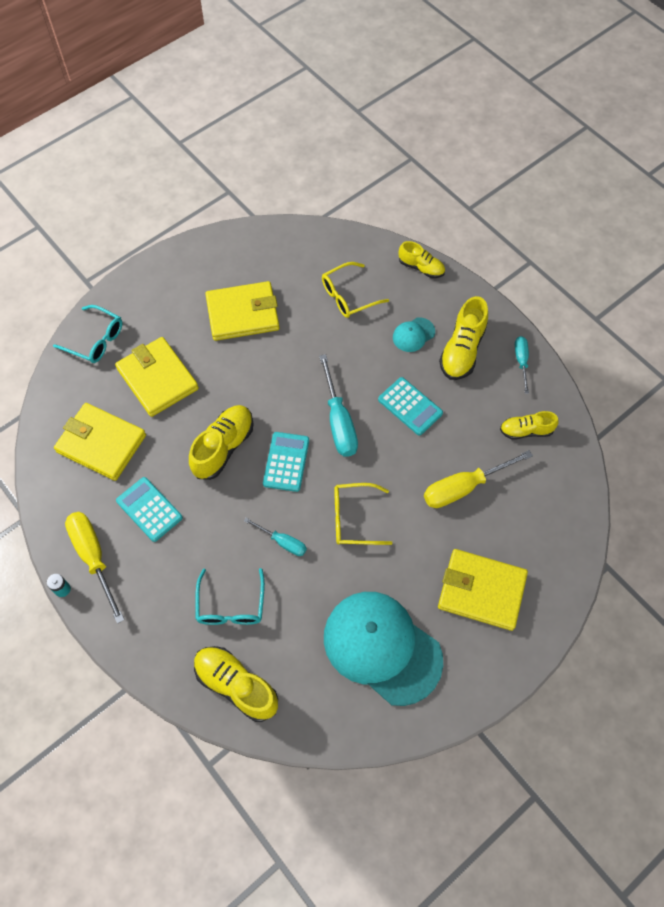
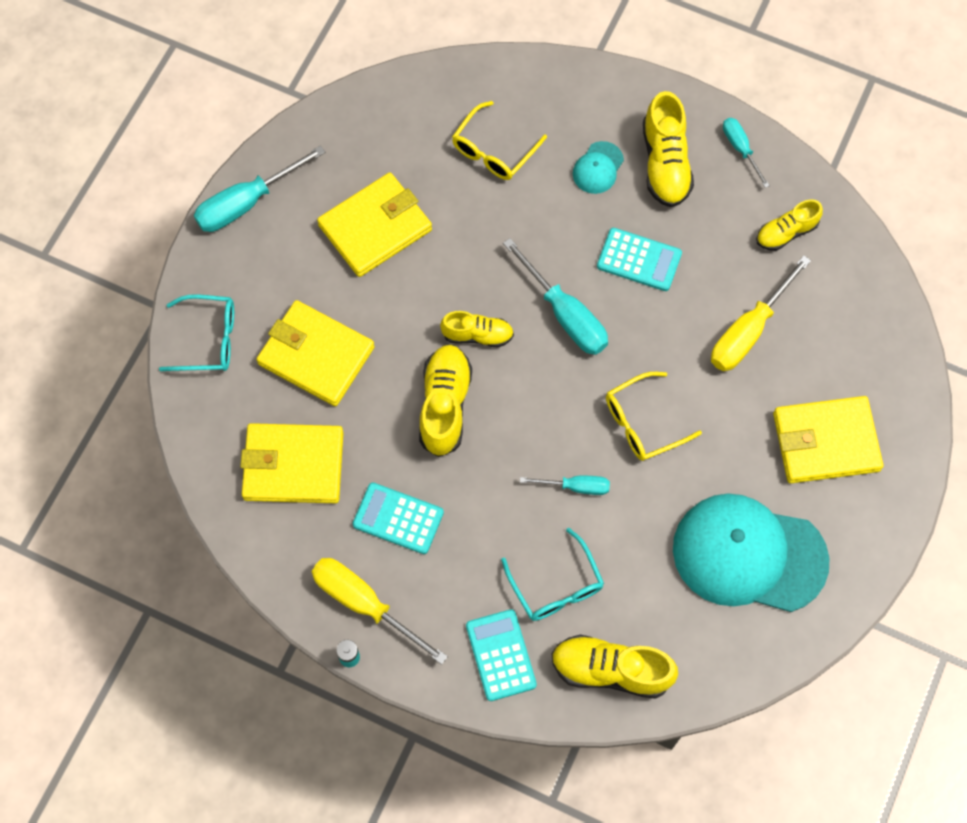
camera: 25 degrees left, 5 degrees up
turquoise calculator [263,432,309,492] -> turquoise calculator moved to [466,609,537,701]
yellow shoe [399,241,445,278] -> yellow shoe moved to [440,311,514,347]
none -> turquoise screwdriver [194,145,325,232]

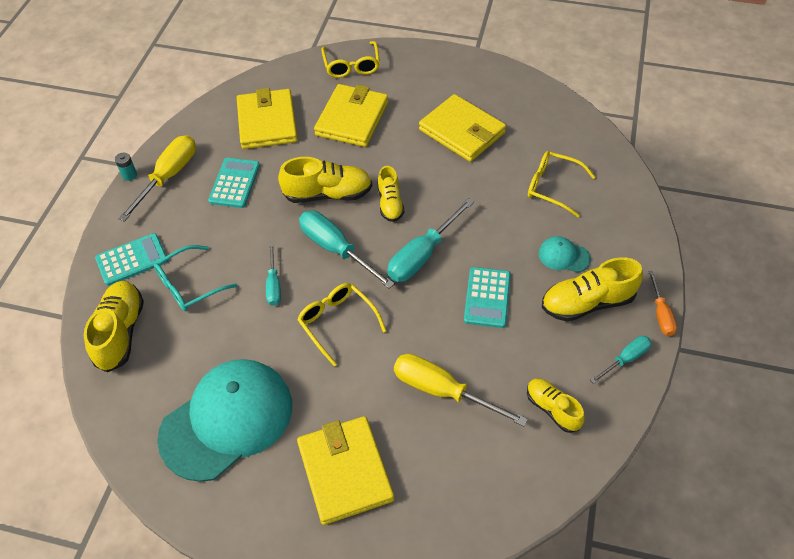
camera: 80 degrees right, 15 degrees down
turquoise glasses [159,294,234,371] -> yellow glasses [321,41,380,78]
turquoise screwdriver [194,145,325,232] -> turquoise screwdriver moved to [299,211,395,289]
turquoise cap [673,494,829,612] -> turquoise cap turned 45 degrees clockwise [157,359,292,482]
none -> orange screwdriver [648,271,677,336]

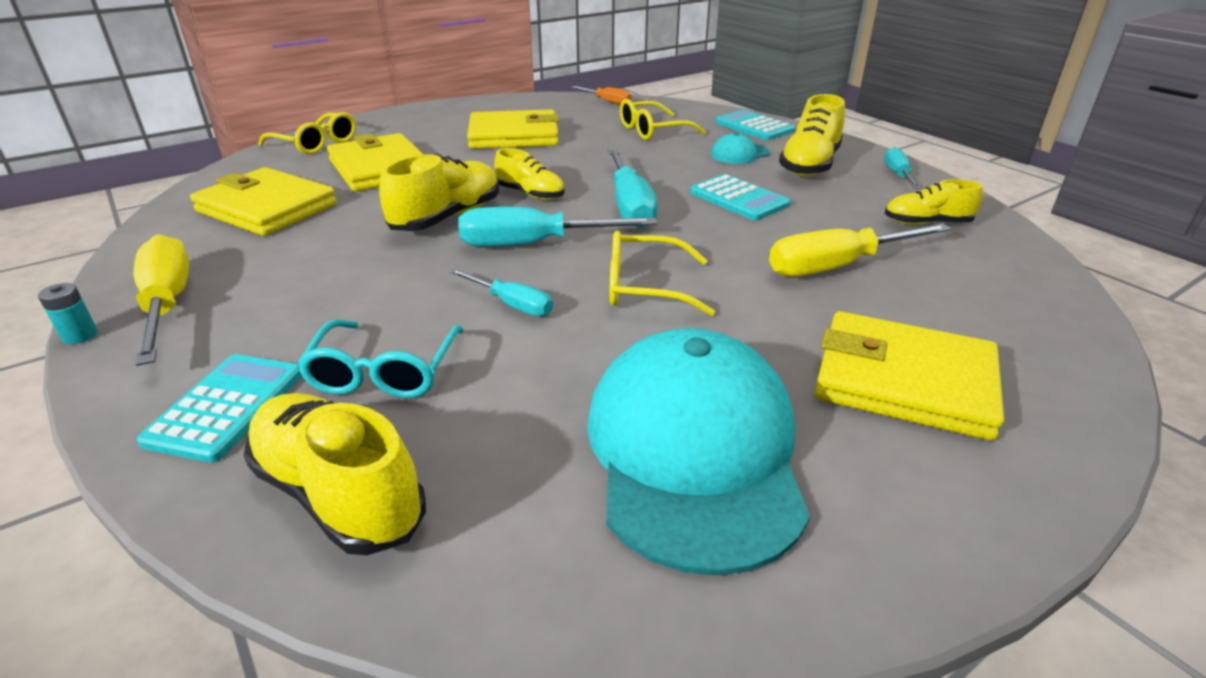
camera: 50 degrees left, 20 degrees down
turquoise calculator [208,158,260,208] -> turquoise calculator moved to [715,110,795,140]
orange screwdriver [648,271,677,336] -> orange screwdriver moved to [571,86,631,105]

